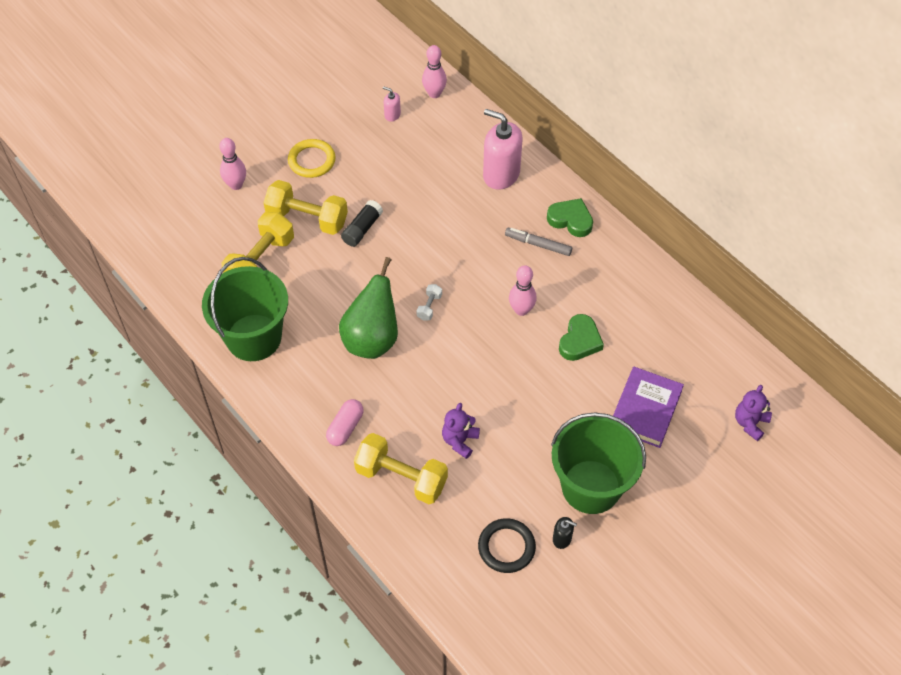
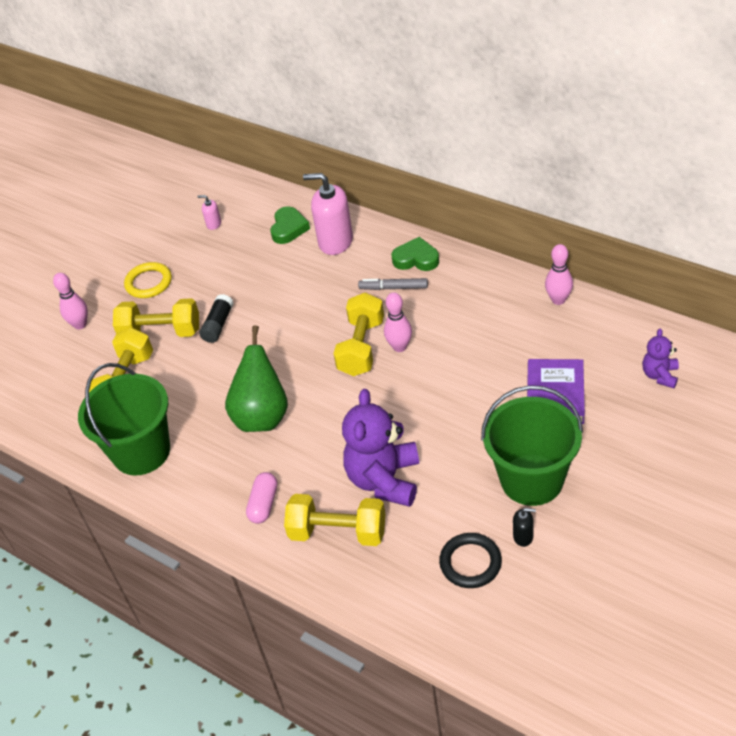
camera: 10 degrees left, 10 degrees down
white dumbbell [416,284,442,321] -> none
pink bowling pin [422,45,447,98] -> pink bowling pin moved to [545,244,573,305]
purple teddy bear [442,403,480,459] -> purple teddy bear [342,389,419,507], size x1.94
green heart [559,314,604,361] -> green heart moved to [270,206,310,244]
none -> yellow dumbbell [334,293,384,376]

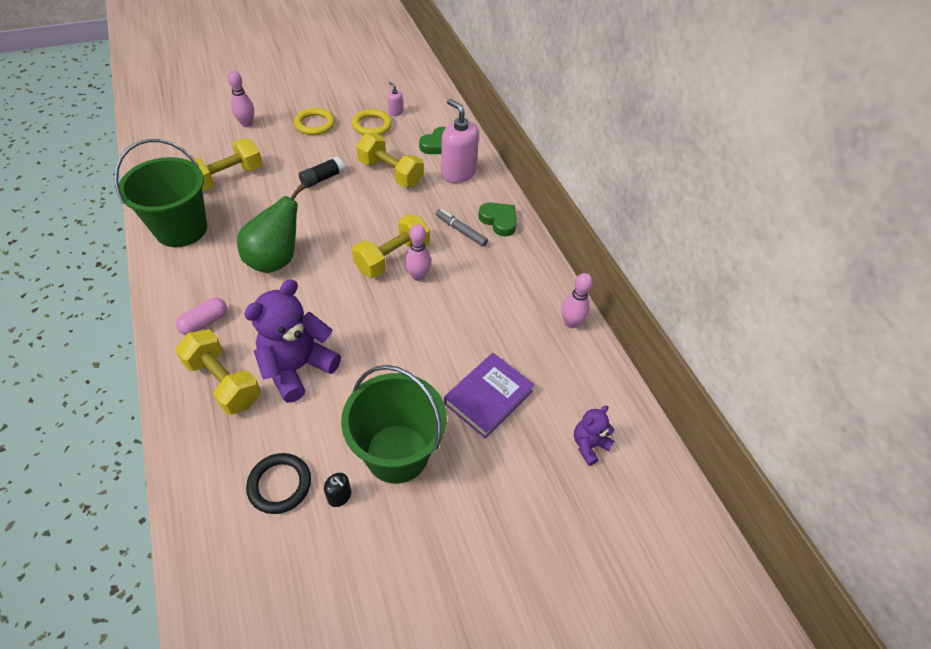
camera: 25 degrees right, 5 degrees up
yellow dumbbell [113,298,199,337] -> yellow dumbbell moved to [356,133,424,187]
none -> yellow ring [352,109,392,135]

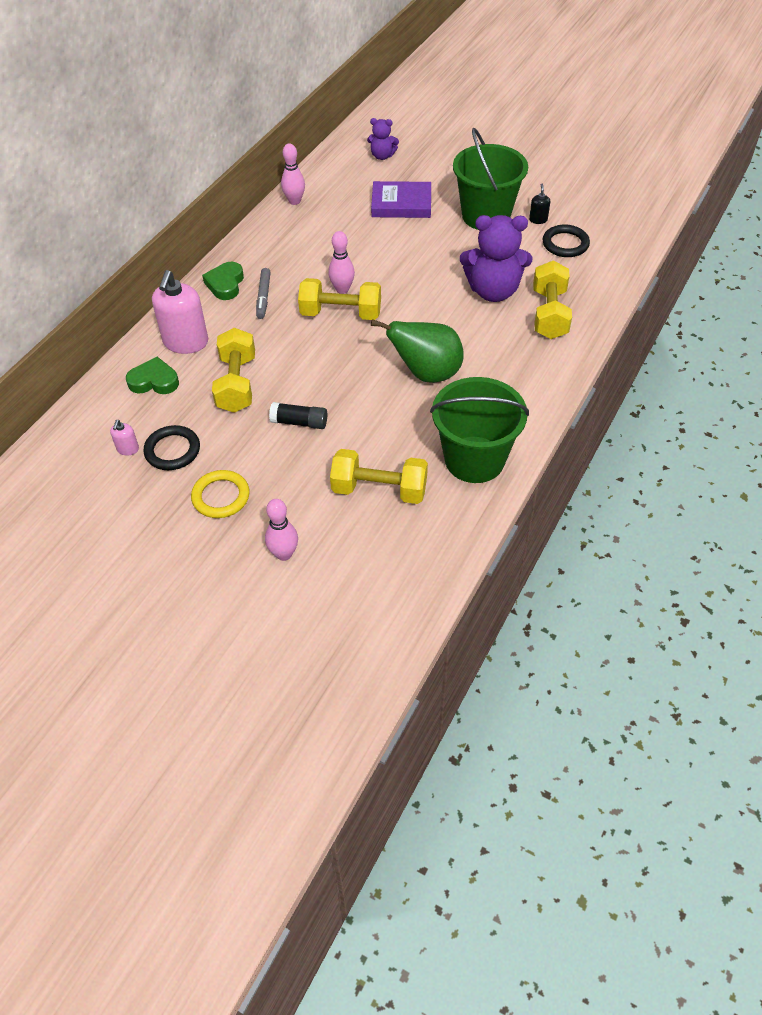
camera: 125 degrees left, 0 degrees up
pink capsule [176,297,227,335] -> none
yellow ring [352,109,392,135] -> black ring [143,425,200,470]

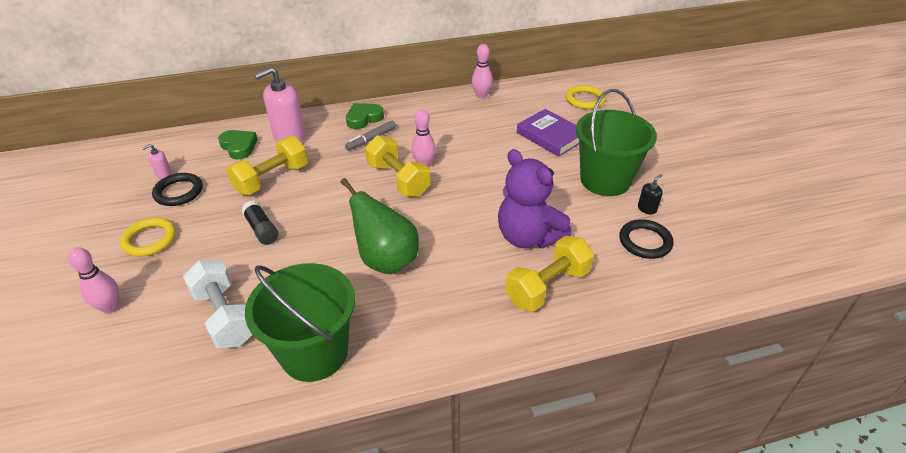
camera: 45 degrees right, 10 degrees down
yellow dumbbell [330,449,428,504] -> white dumbbell [183,260,252,349]
purple teddy bear [367,118,399,160] -> yellow ring [565,85,605,109]

